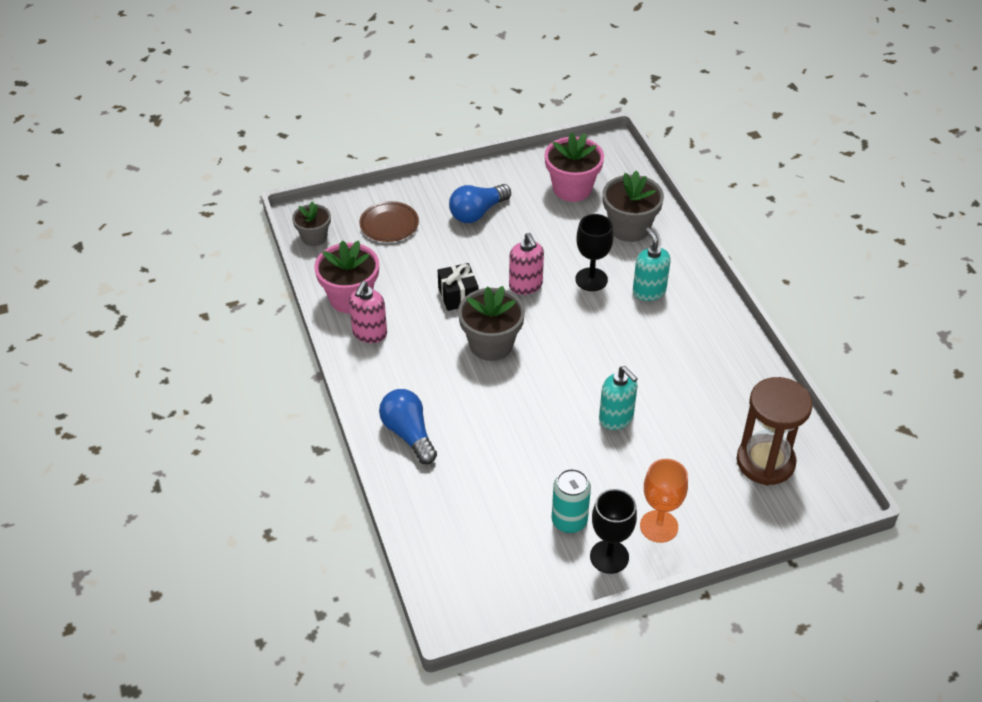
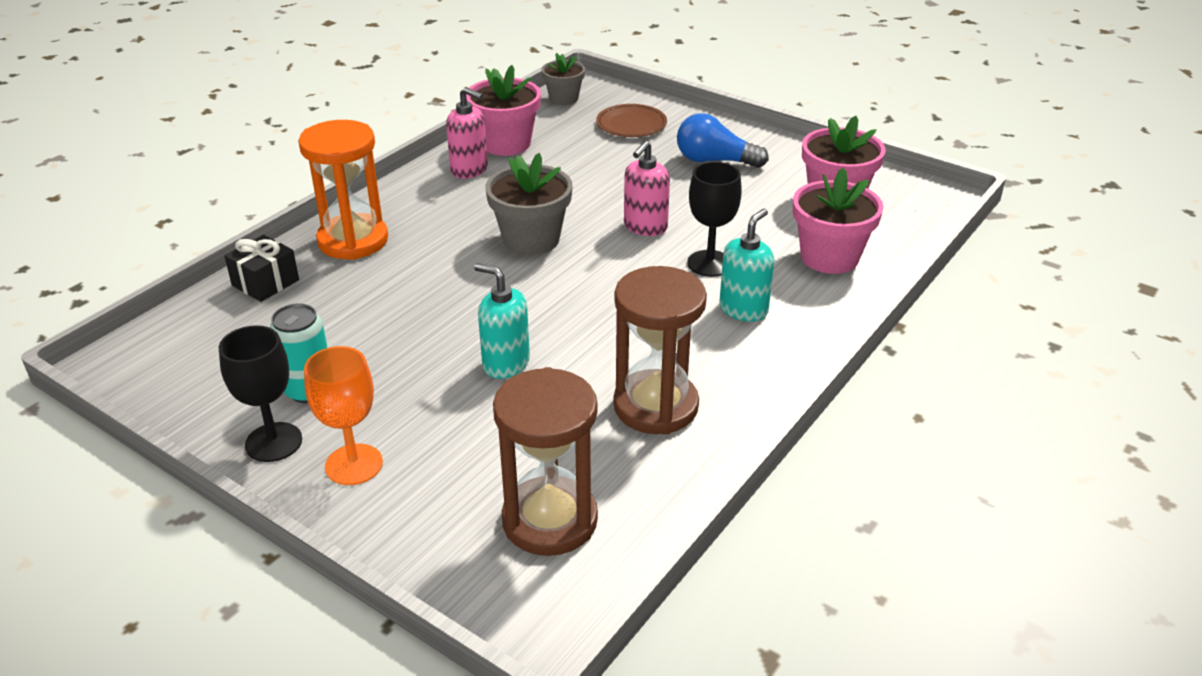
camera: 55 degrees right, 10 degrees down
pink soap dispenser [349,281,387,343] -> pink soap dispenser turned 135 degrees counterclockwise [446,87,488,179]
blue light bulb [379,389,437,464] -> orange hourglass [298,120,388,260]
black gift [438,263,478,311] -> black gift moved to [224,235,299,302]
turquoise soap dispenser [599,366,638,430] -> turquoise soap dispenser turned 105 degrees clockwise [474,263,530,379]
grey flower pot [603,170,664,242] -> pink flower pot [793,168,884,274]
none -> brown hourglass [613,266,707,435]

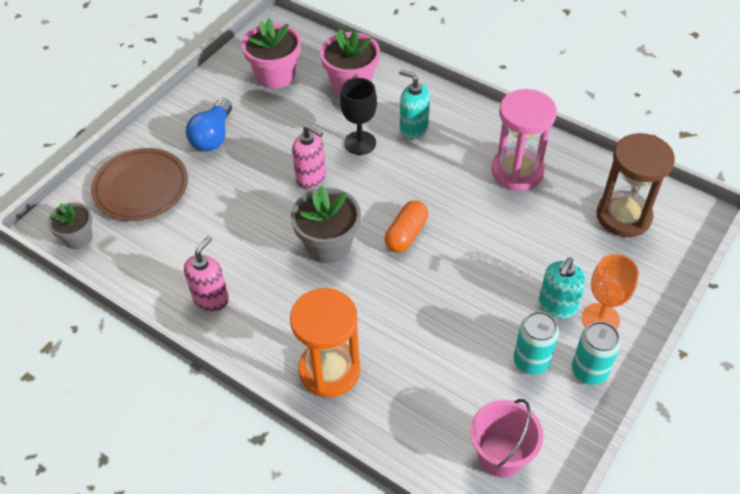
camera: 90 degrees left, 15 degrees up
black goblet [219,325,302,462] -> turquoise can [572,321,621,385]
black gift [224,235,299,302] -> none
pink flower pot [466,65,541,156] -> none
turquoise soap dispenser [474,263,530,379] -> turquoise soap dispenser moved to [539,257,586,319]
brown plate [596,104,667,137] -> brown plate [91,148,188,221], size x1.52
brown hourglass [613,266,707,435] -> pink hourglass [491,89,557,191]
none -> orange capsule [385,200,428,252]
none -> pink bucket [470,399,543,478]

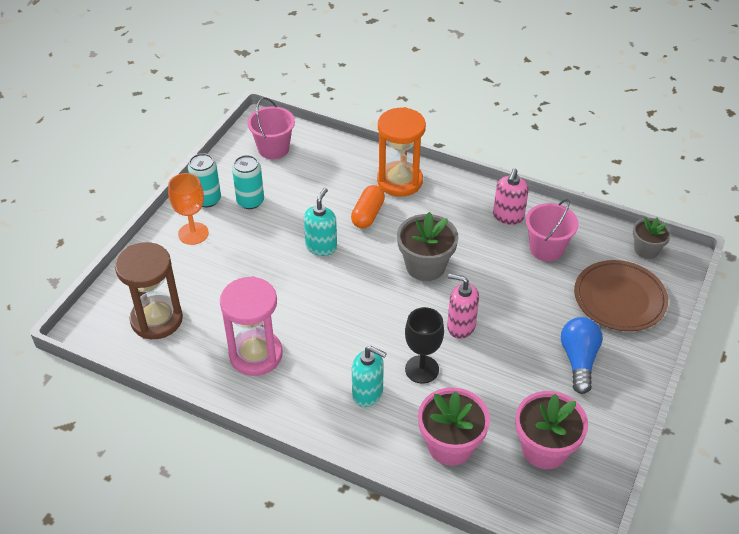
camera: 170 degrees right, 5 degrees down
orange capsule [385,200,428,252] -> orange capsule moved to [351,185,385,229]
turquoise soap dispenser [539,257,586,319] -> turquoise soap dispenser moved to [304,188,337,256]
none -> pink bucket [526,199,579,261]

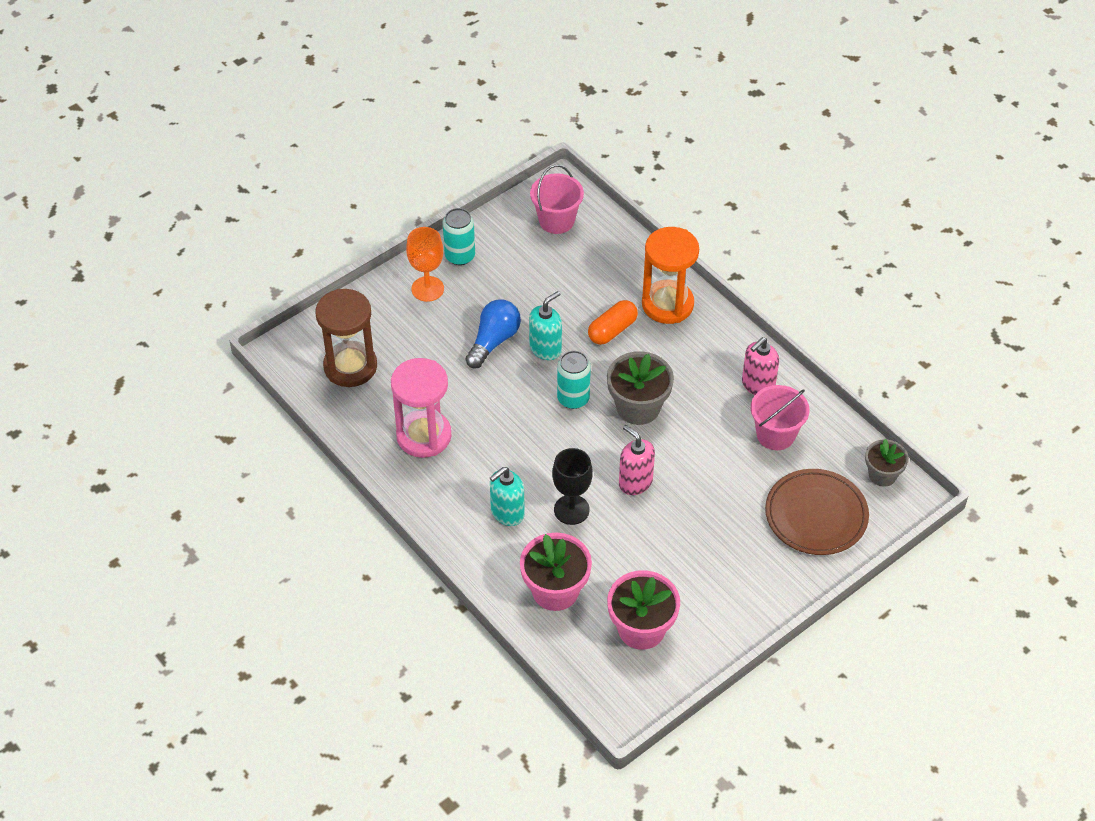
camera: 25 degrees right, 5 degrees up
turquoise can [232,155,264,209] -> turquoise can moved to [557,351,591,409]
turquoise soap dispenser [352,346,387,407] -> turquoise soap dispenser turned 90 degrees clockwise [490,467,525,526]
blue light bulb [561,317,603,394] -> blue light bulb moved to [466,299,521,368]

